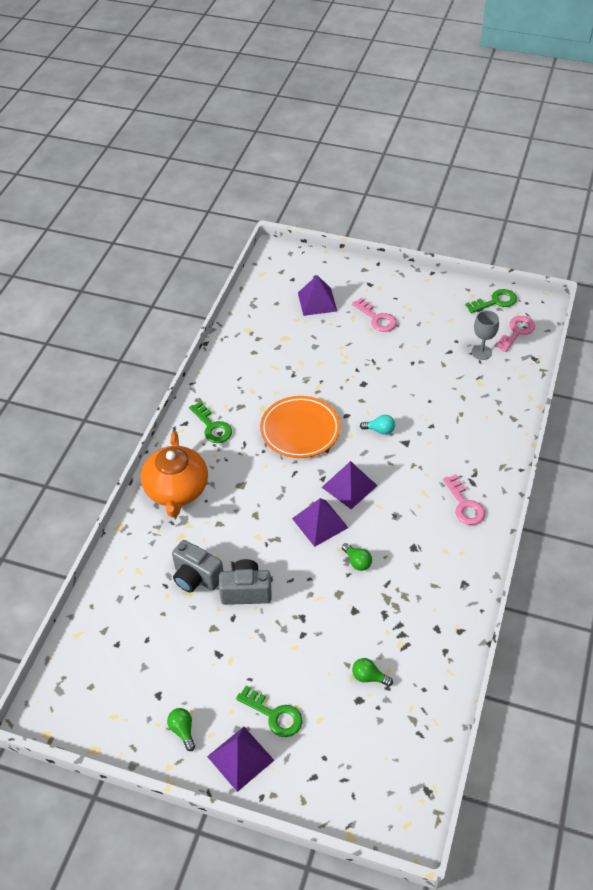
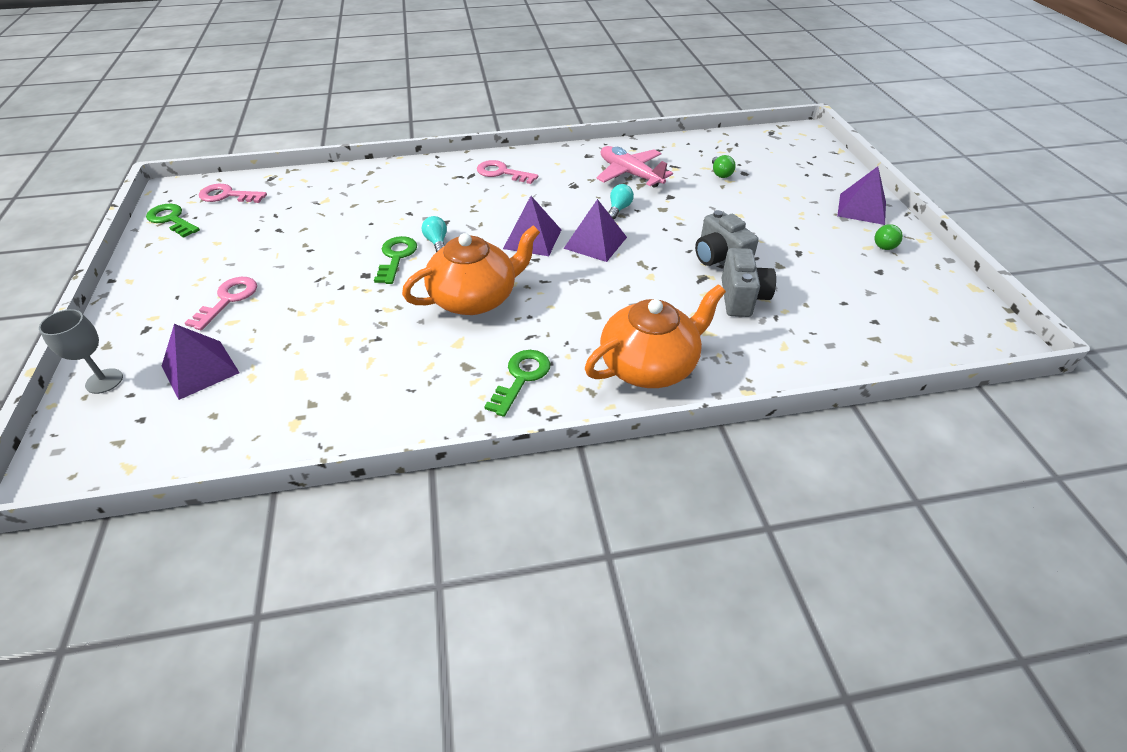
camera: 120 degrees left, 5 degrees down
green key [236,685,302,737] -> green key moved to [374,236,417,284]
orange plate [260,396,341,458] -> orange teapot [402,225,540,315]
green light bulb [342,543,372,571] -> turquoise light bulb [609,184,634,219]
pink key [443,474,485,525] -> pink key turned 105 degrees counterclockwise [477,160,538,184]
grey goblet [472,310,499,360] -> grey goblet moved to [39,309,123,394]
none -> pink plane [596,146,673,188]

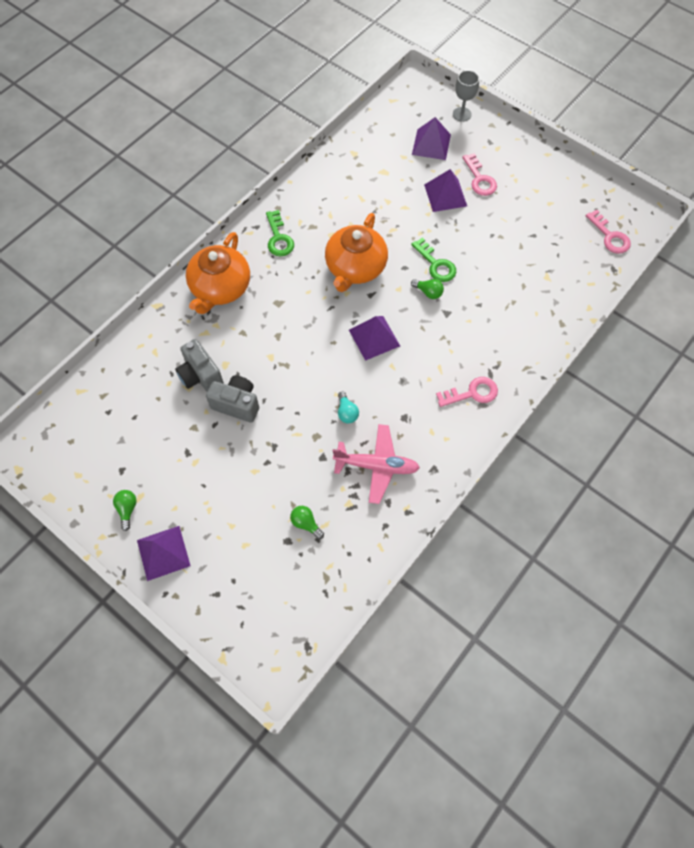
camera: 140 degrees right, 20 degrees up
green key [146,204,200,238] -> none
pink key [199,184,267,203] -> pink key turned 90 degrees clockwise [586,210,631,254]
turquoise light bulb [422,216,447,252] -> green light bulb [411,279,444,299]
purple pyramid [563,199,627,262] -> purple pyramid moved to [424,169,467,212]

